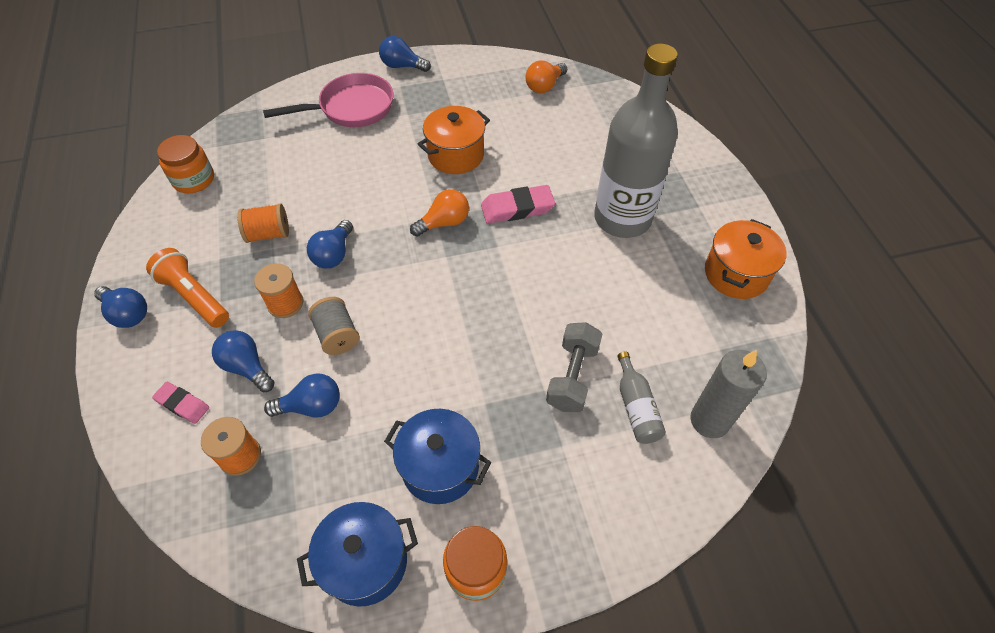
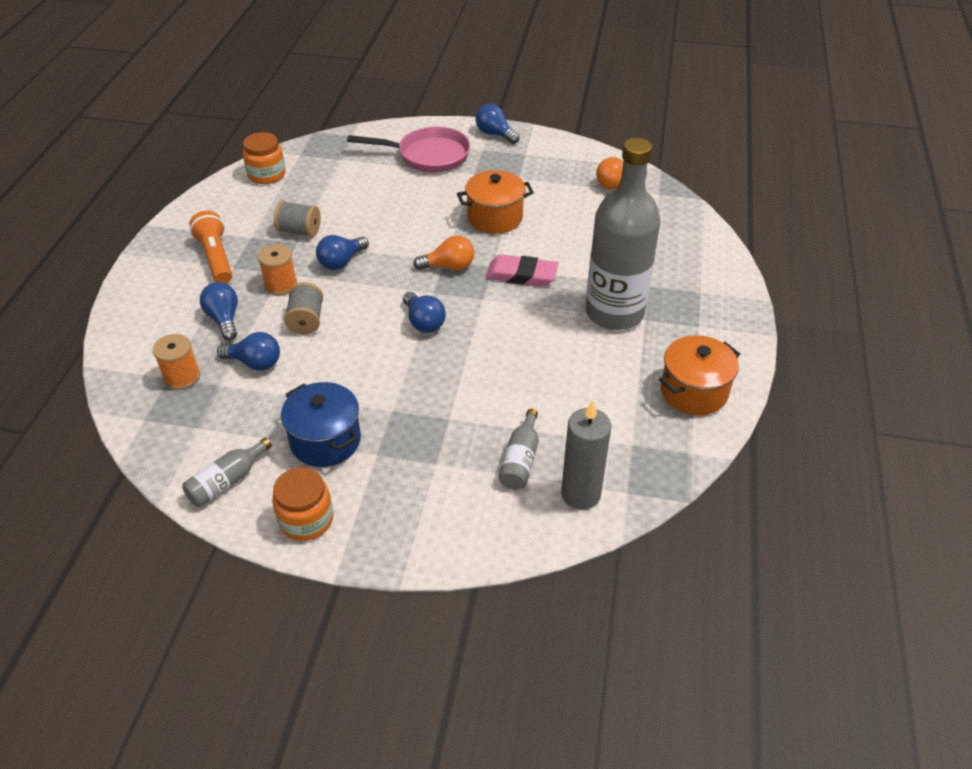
camera: 25 degrees right, 10 degrees down
blue light bulb [94,286,147,328] -> blue light bulb moved to [403,292,446,333]
pink eraser [152,382,209,424] -> none
orange spool [237,203,289,243] -> grey spool [274,201,321,237]
blue pot [297,502,418,607] -> grey bottle [182,437,272,507]
grey dumbbell [546,322,603,412] -> none

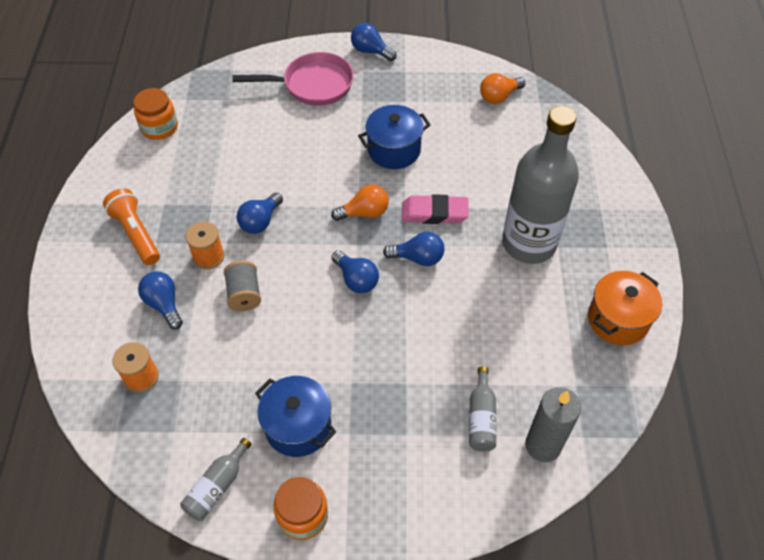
camera: 10 degrees left, 10 degrees up
blue light bulb [217,332,280,371] -> blue light bulb moved to [383,232,444,266]
grey spool [274,201,321,237] -> none
orange pot [457,170,534,234] -> blue pot [358,105,431,169]

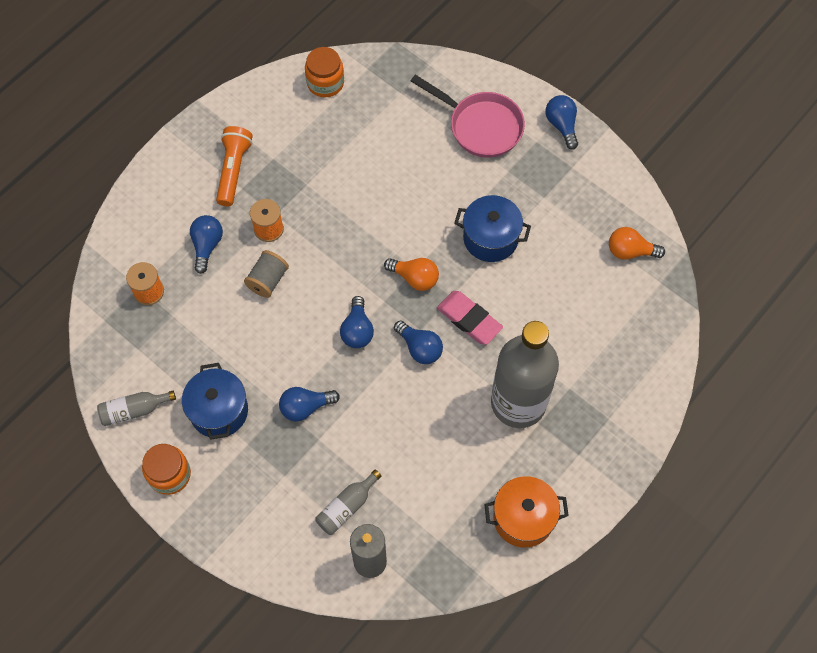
camera: 40 degrees right, 10 degrees up
blue light bulb [237,193,283,234] -> blue light bulb moved to [279,387,340,422]

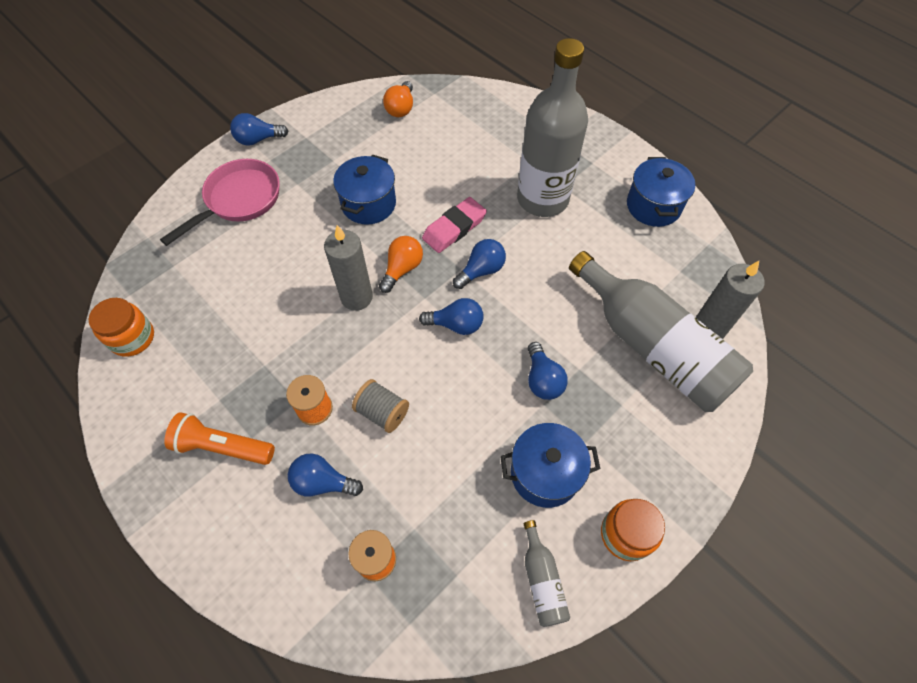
camera: 85 degrees left, 5 degrees down
grey bottle [315,470,381,535] -> grey bottle [569,251,753,412], size x2.42
orange pot [484,476,569,548] -> blue pot [627,157,695,227]
none -> grey candle [324,225,373,311]

